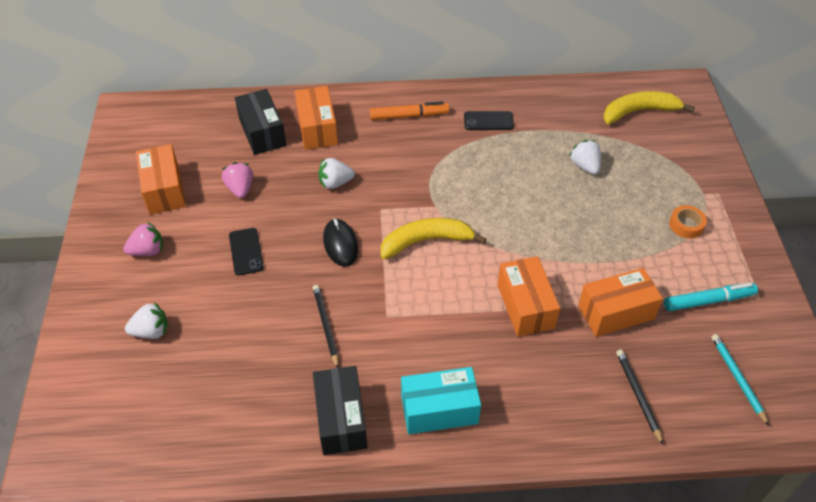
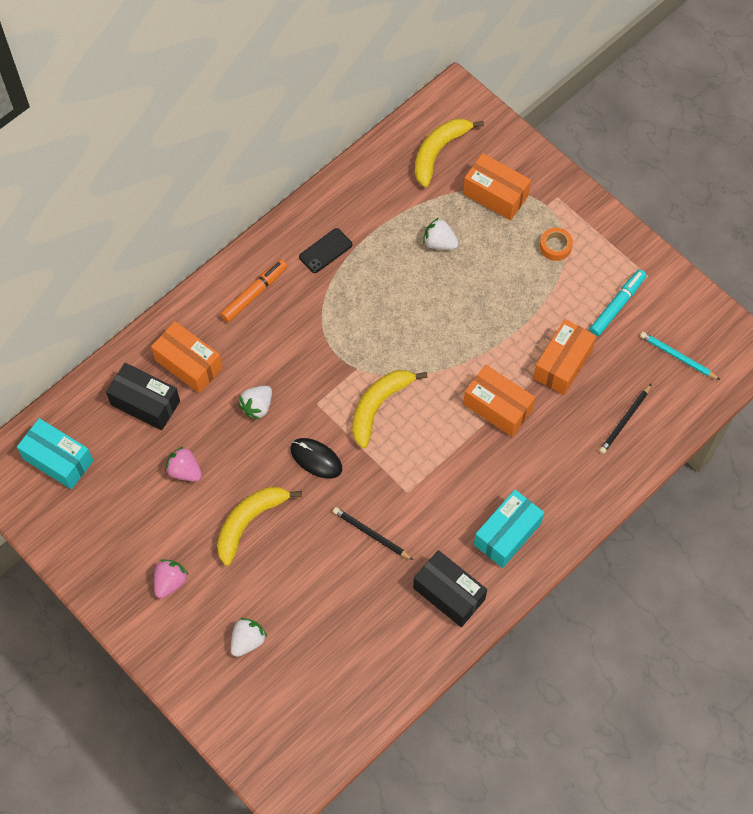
camera: 40 degrees left, 15 degrees up
orange box [136,144,186,214] -> orange box moved to [463,153,531,221]
black phone [229,228,264,275] -> yellow banana [217,487,302,566]
black pencil [616,350,663,445] -> black pencil turned 90 degrees counterclockwise [599,384,652,454]
none -> turquoise box [17,418,93,489]

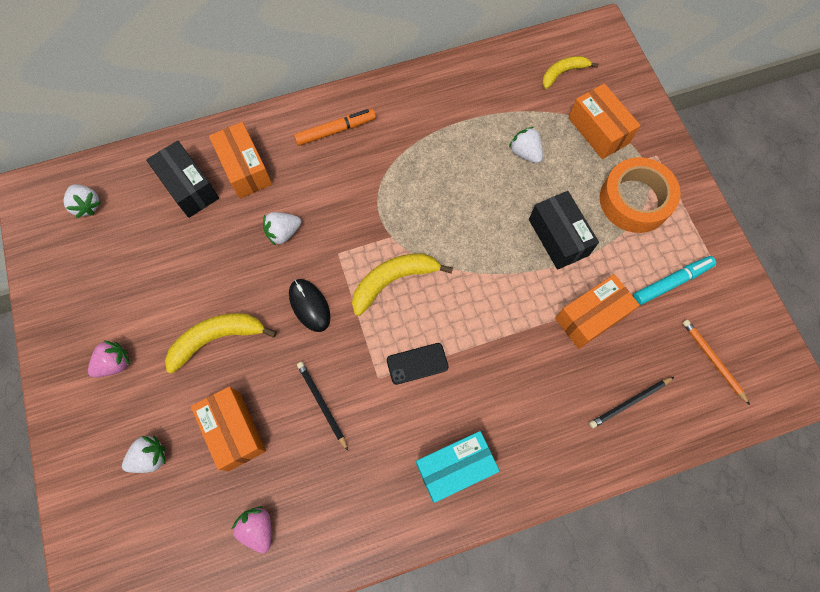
camera: 25 degrees right, 5 degrees up
turquoise box [17,418,93,489] -> white strawberry [63,184,101,218]
pink strawberry [165,446,202,481] -> pink strawberry moved to [231,506,271,553]
black phone [299,228,352,273] -> black phone moved to [387,343,449,385]
black box [413,550,487,627] -> black box moved to [529,191,599,270]
yellow banana [415,119,484,187] -> yellow banana [542,56,599,89], size x0.65
orange box [463,365,535,437] -> orange box moved to [191,386,266,471]
orange tape [540,227,573,261] -> orange tape [600,157,681,233], size x2.14
turquoise pencil [640,332,720,380] -> orange pencil [683,320,750,405]

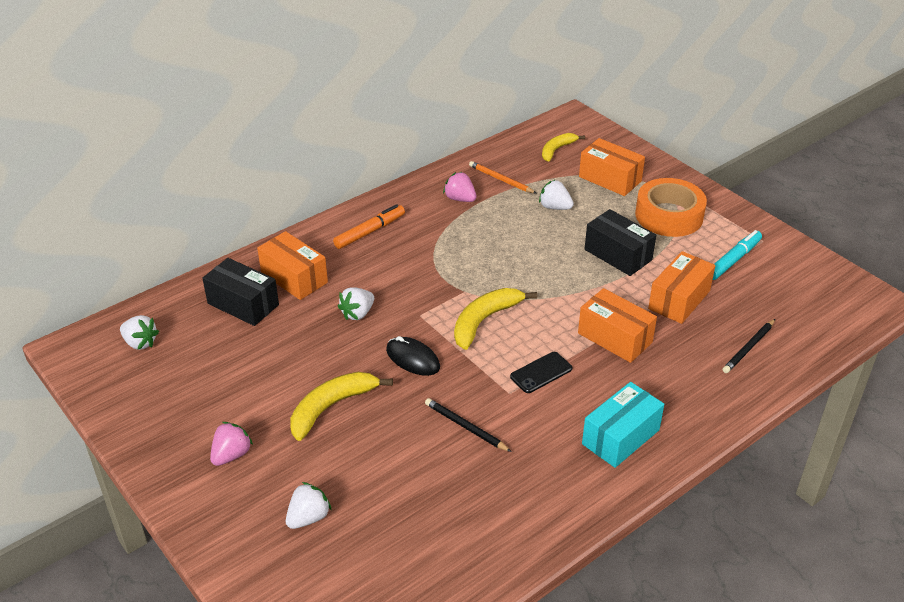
camera: 20 degrees left, 30 degrees down
orange box [191,386,266,471] -> orange box moved to [578,288,657,363]
pink strawberry [231,506,271,553] -> pink strawberry moved to [443,172,477,202]
orange pencil [683,320,750,405] -> orange pencil moved to [469,161,537,194]

